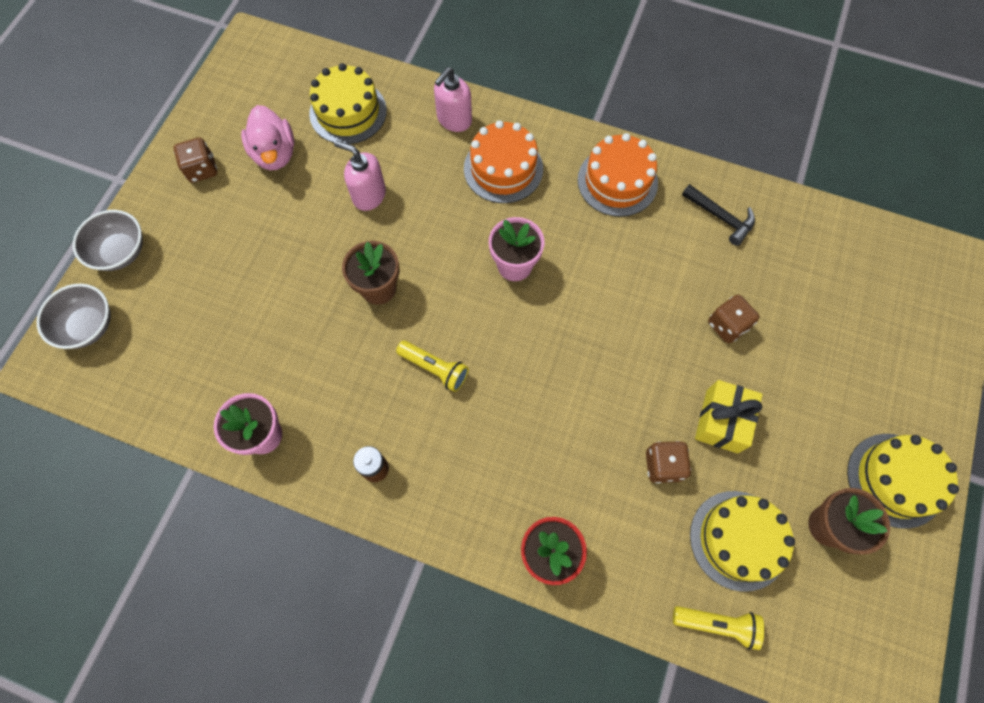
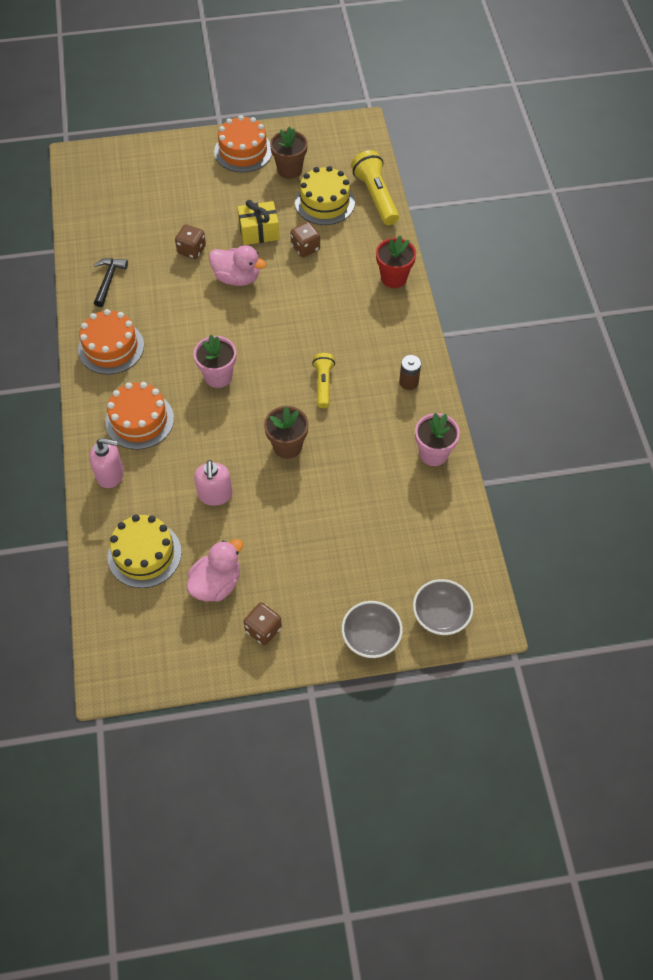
camera: 120 degrees left, 10 degrees down
yellow flashlight [673,606,764,650] -> yellow flashlight [351,150,399,225], size x1.59
yellow cake [847,434,959,529] -> orange cake [214,115,272,173]
none -> pink duck [209,245,266,286]

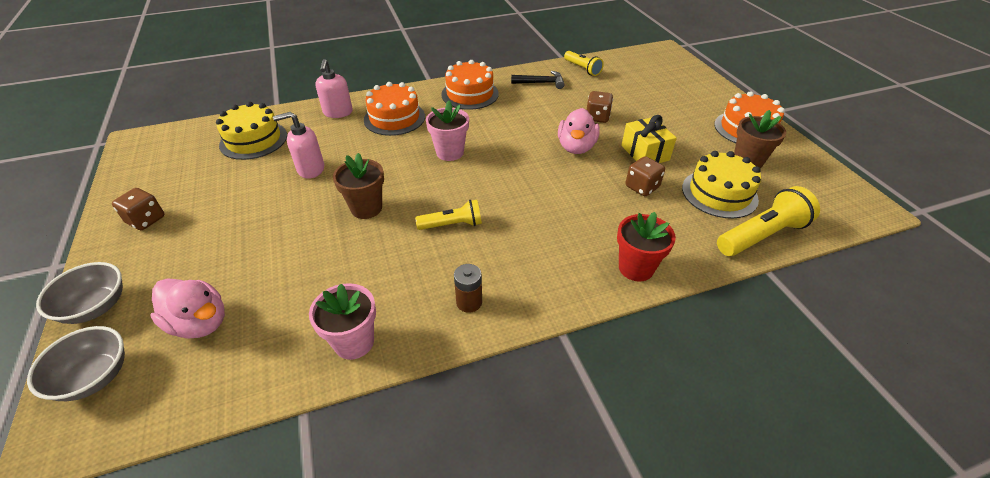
camera: 80 degrees right, 15 degrees down
pink duck [187,539,243,602] -> pink duck moved to [150,278,225,339]
none -> yellow flashlight [564,51,604,76]

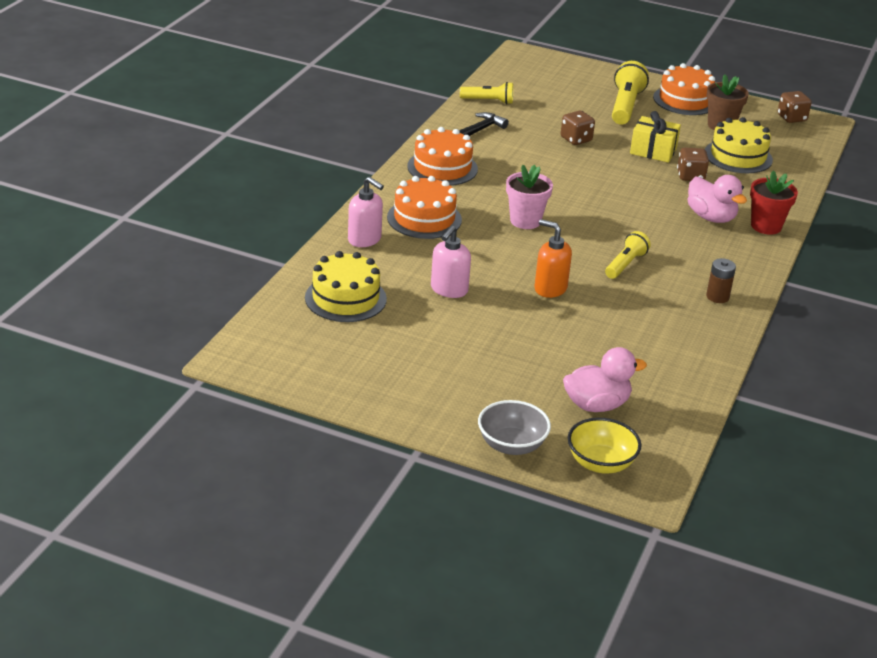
camera: 50 degrees left, 10 degrees down
grey bowl [27,326,125,401] -> yellow bowl [568,418,641,474]
brown dice [112,188,164,230] -> brown dice moved to [778,91,812,123]
pink flower pot [309,283,376,360] -> none
brown flower pot [333,153,384,219] -> orange soap dispenser [534,219,572,298]
pink duck [558,108,600,154] -> pink duck moved to [688,175,747,223]
yellow flashlight [717,186,820,256] -> yellow flashlight moved to [612,61,649,125]

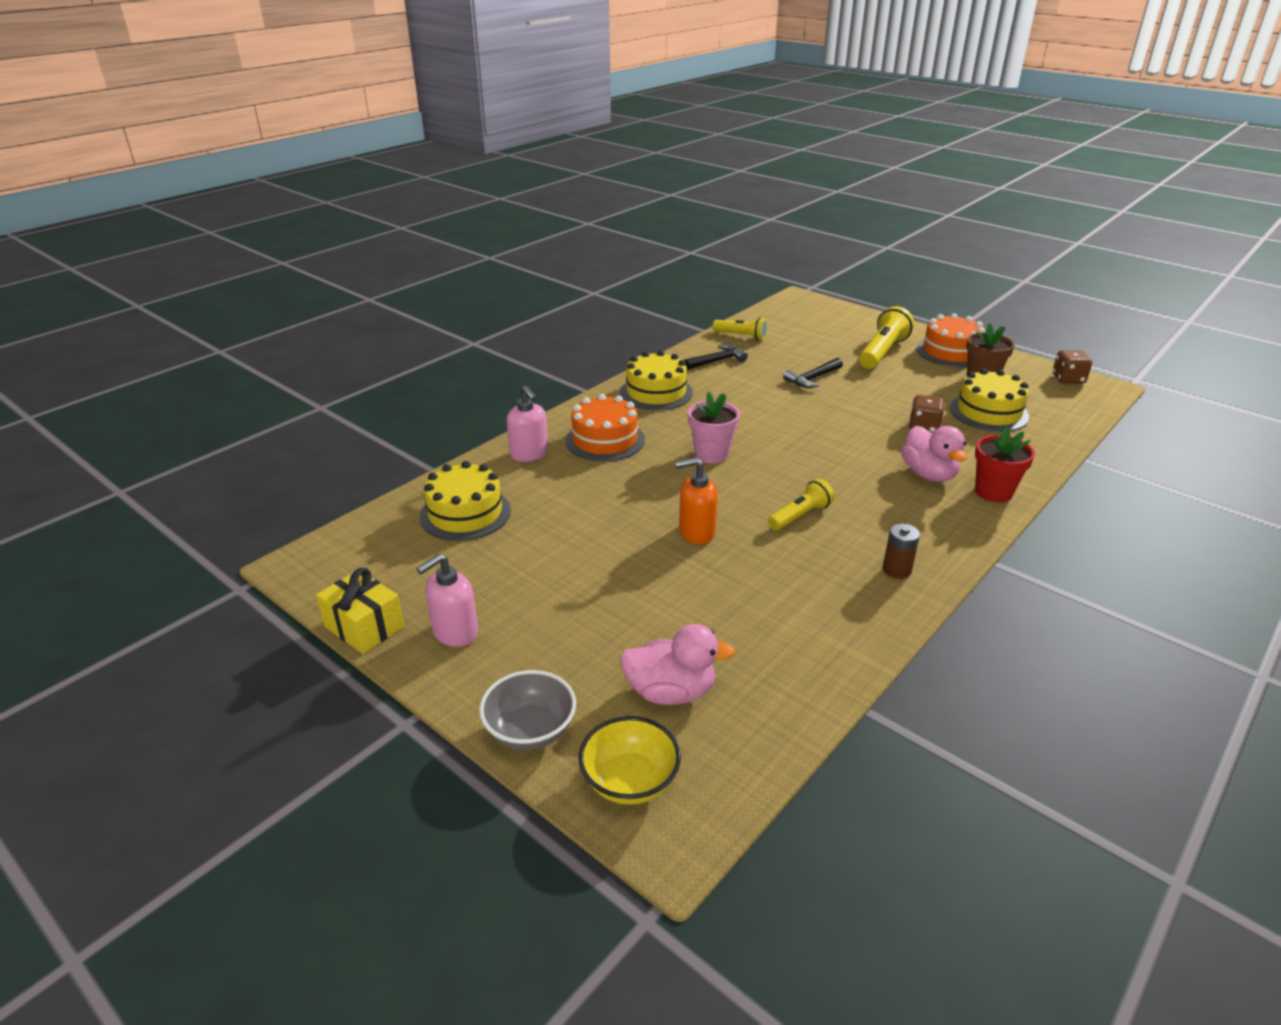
camera: 20 degrees right, 0 degrees up
orange cake [407,127,478,186] -> yellow cake [620,351,693,410]
pink soap dispenser [431,226,471,298] -> pink soap dispenser moved to [416,554,478,647]
orange soap dispenser [534,219,572,298] -> orange soap dispenser turned 60 degrees counterclockwise [675,457,718,544]
brown dice [561,111,595,145] -> black hammer [783,358,843,388]
yellow gift [630,111,681,163] -> yellow gift moved to [316,568,404,654]

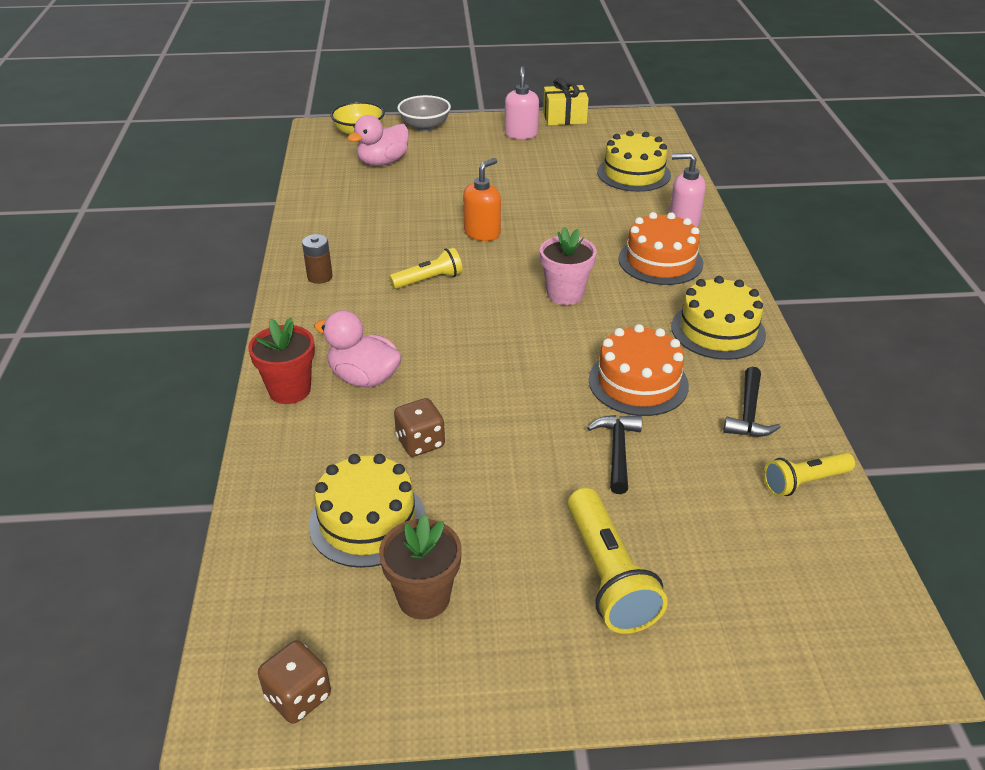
camera: 135 degrees right, 5 degrees up
yellow flashlight [768,479,834,530] -> yellow flashlight turned 120 degrees counterclockwise [389,247,463,289]
orange cake [917,313,985,367] -> orange cake moved to [589,324,689,416]

